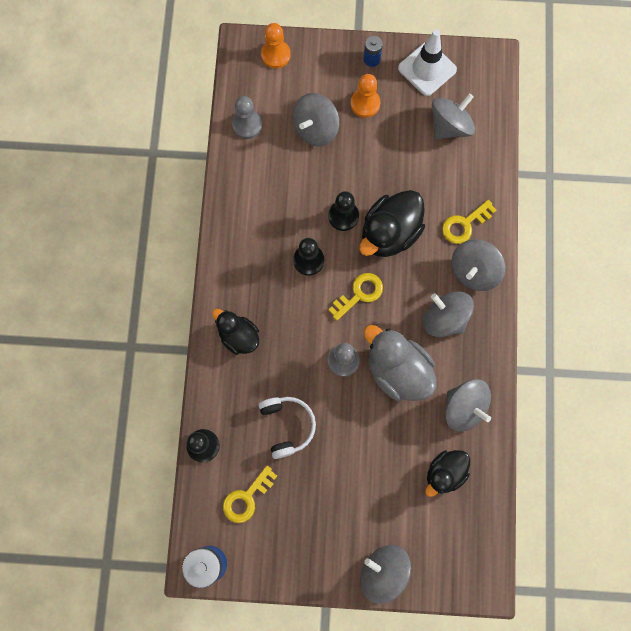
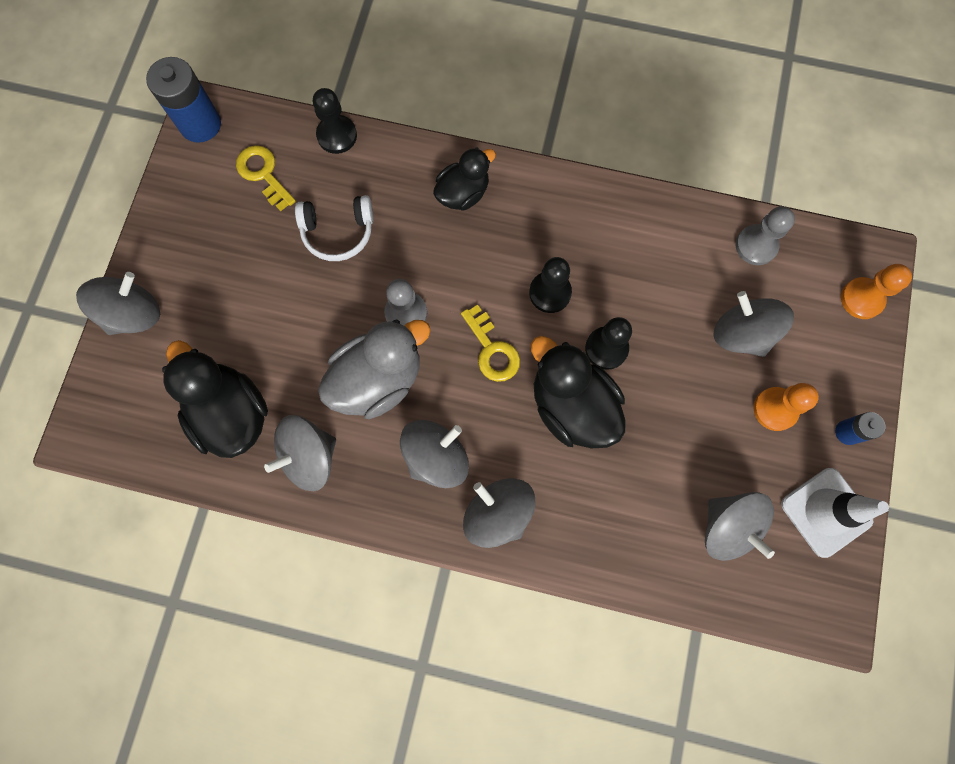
camera: 100 degrees right, 0 degrees up
black duck [425,450,470,497] -> black duck [162,340,268,458], size x1.59
yellow key [442,200,497,244] -> none

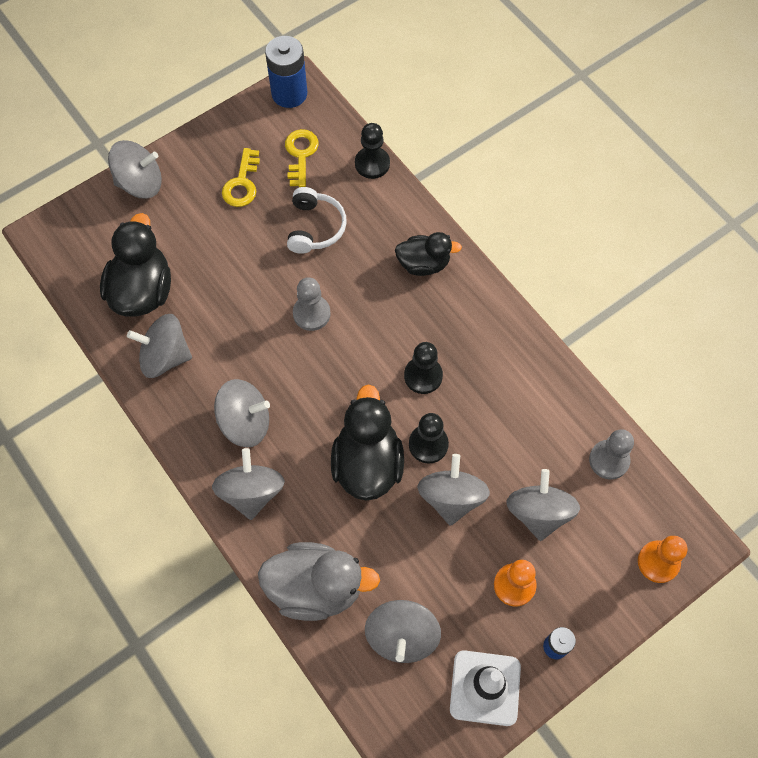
camera: 40 degrees right, 10 degrees down
white headphones [295,195,373,261] -> white headphones turned 120 degrees counterclockwise [287,187,347,254]
grey duck [318,319,431,419] -> grey duck moved to [258,542,380,621]
yellow key [461,305,520,382] -> yellow key moved to [222,148,260,207]
none -> grey spinning top [417,454,490,526]

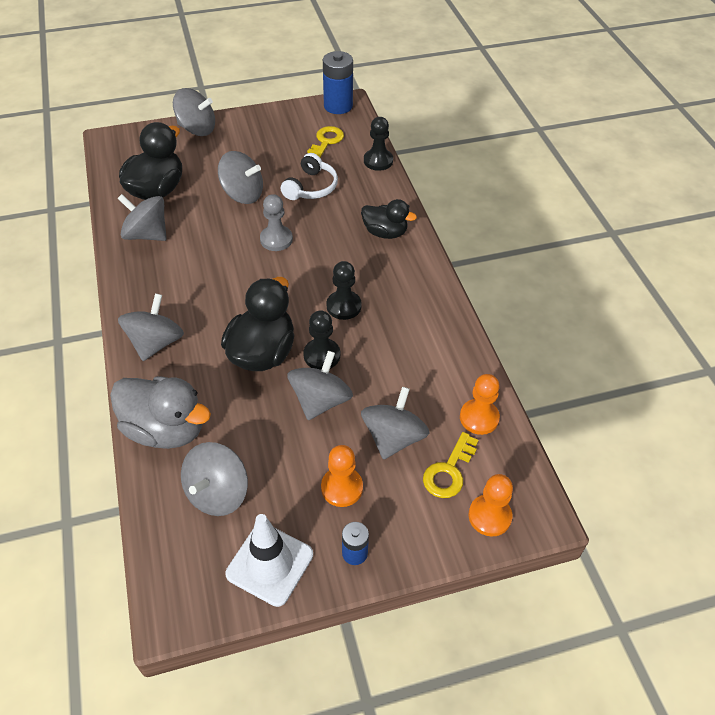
camera: 20 degrees right, 15 degrees down
grey spinning top [214,379,270,447] -> grey spinning top moved to [218,151,263,204]
yellow key [222,148,260,207] -> yellow key moved to [423,432,478,498]
grey pawn [589,429,634,480] -> orange pawn [460,374,500,435]

